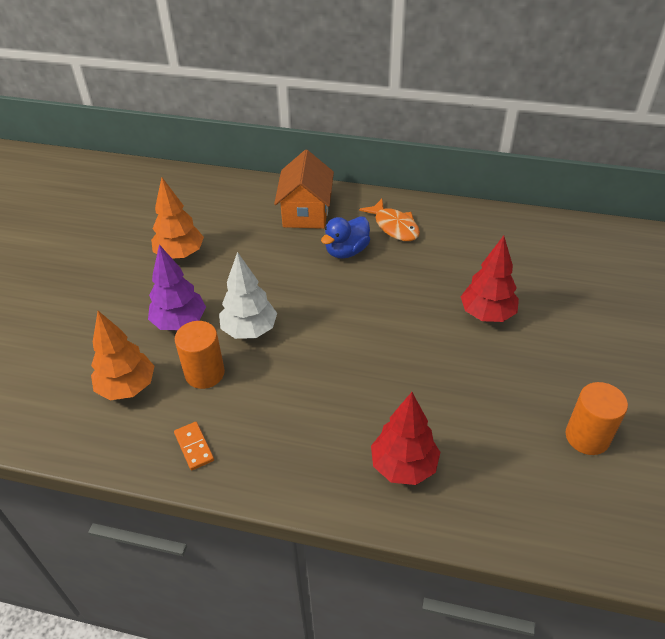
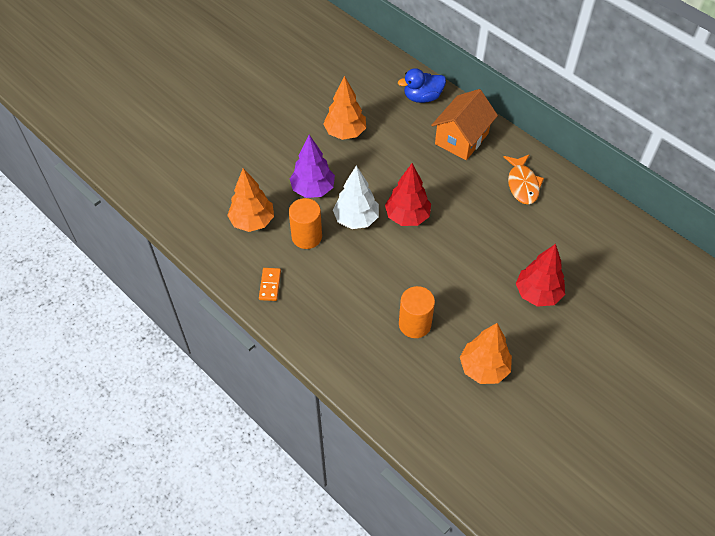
camera: 30 degrees right, 10 degrees up
blue duck [321,216,370,259] -> blue duck moved to [398,68,446,103]
red tree [371,392,440,485] -> red tree moved to [385,163,431,226]
orange cylinder [565,382,628,455] -> orange cylinder moved to [399,286,435,338]
none -> orange tree [460,323,512,384]

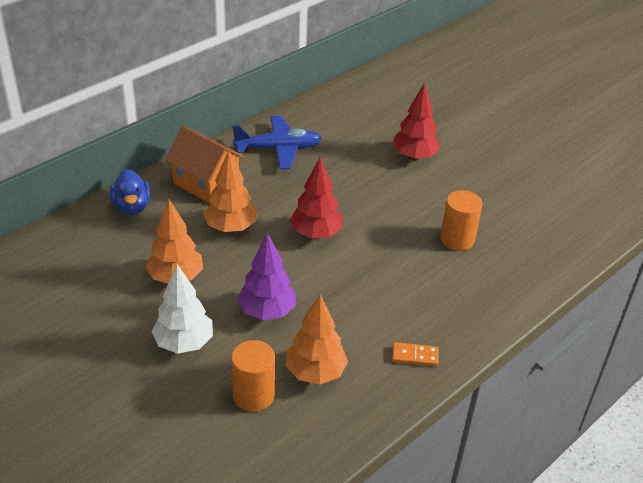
camera: 90 degrees left, 15 degrees down
orange cylinder [289,198,322,249] -> orange cylinder moved to [231,340,275,412]
white tree [333,166,379,229] -> white tree moved to [152,264,213,354]
orange tree [460,323,512,384] -> orange tree moved to [204,150,257,232]
orange fish [504,154,544,204] -> blue plane [232,116,322,169]

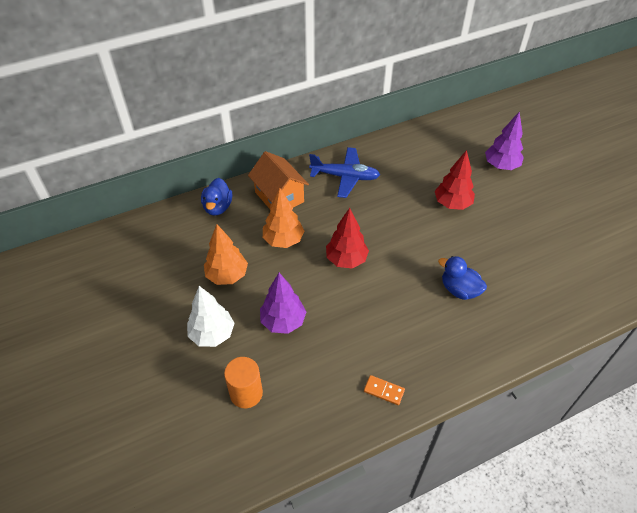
camera: 20 degrees right, 10 degrees up
orange tree [285,294,348,385] -> none
orange cylinder [440,190,482,251] -> blue duck [438,256,487,300]
none -> purple tree [485,112,524,170]

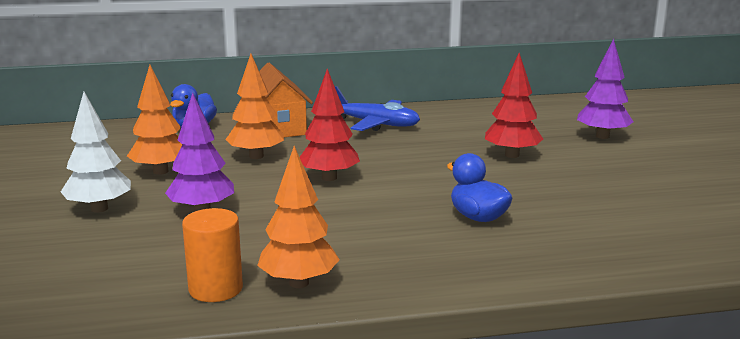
camera: 15 degrees right, 30 degrees down
orange cylinder [224,357,263,408] -> orange cylinder moved to [182,208,243,302]
orange domino [364,375,405,405] -> orange tree [257,146,340,288]

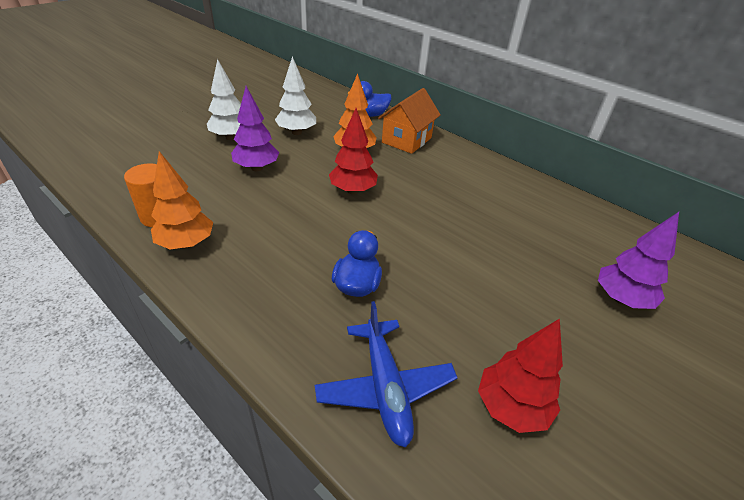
camera: 50 degrees right, 20 degrees up
orange tree [127,65,183,175] -> white tree [275,56,316,135]
blue plane [335,86,420,131] -> blue plane moved to [315,301,458,448]
red tree [485,53,543,158] -> red tree moved to [478,319,563,433]

